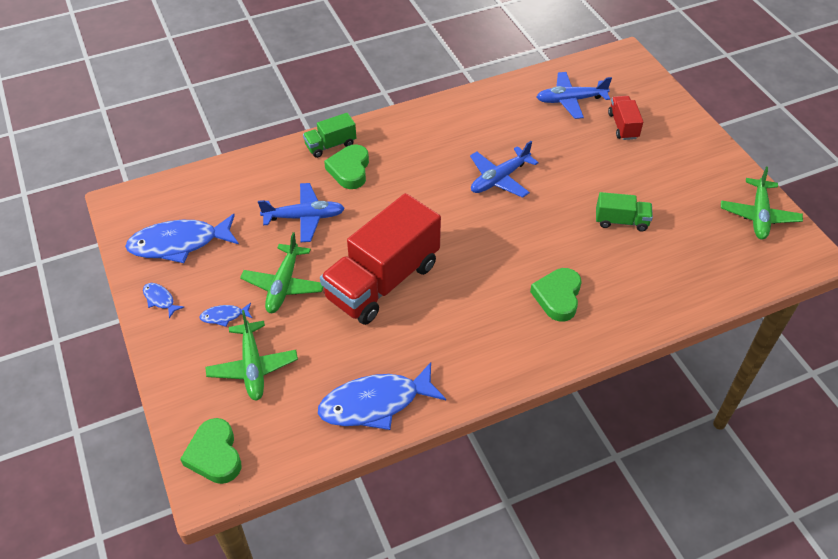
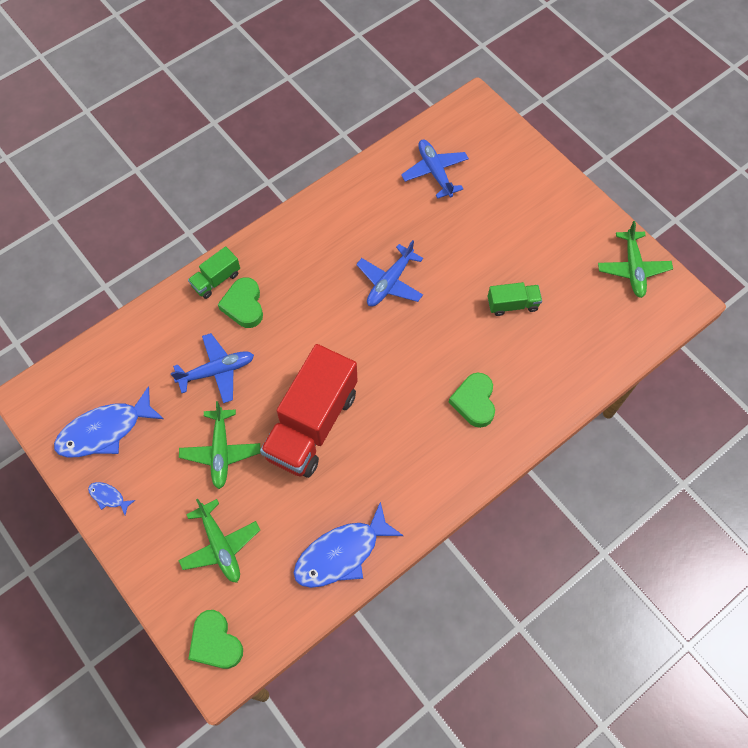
camera: 15 degrees left, 15 degrees up
blue fish [199,303,252,327] -> none
blue plane [537,72,612,119] -> blue plane turned 90 degrees clockwise [401,139,469,199]
red truck [608,96,643,140] -> none

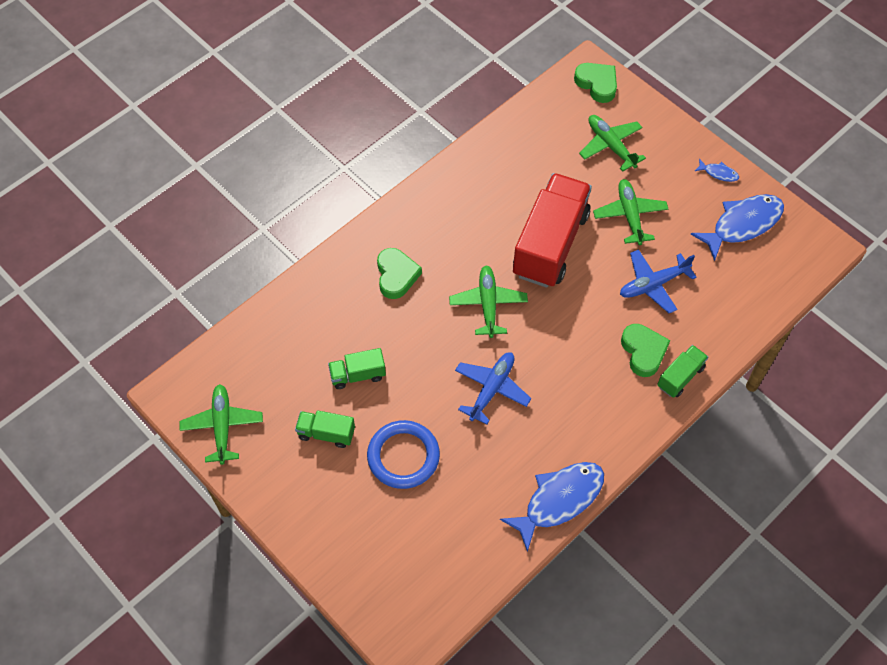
camera: 175 degrees right, 5 degrees down
blue fish [294,501,404,588] -> blue fish moved to [500,462,604,552]
blue plane [401,139,469,199] -> none
none -> green truck [295,410,355,448]
none -> blue ring [367,420,440,489]
none -> green plane [449,266,528,338]

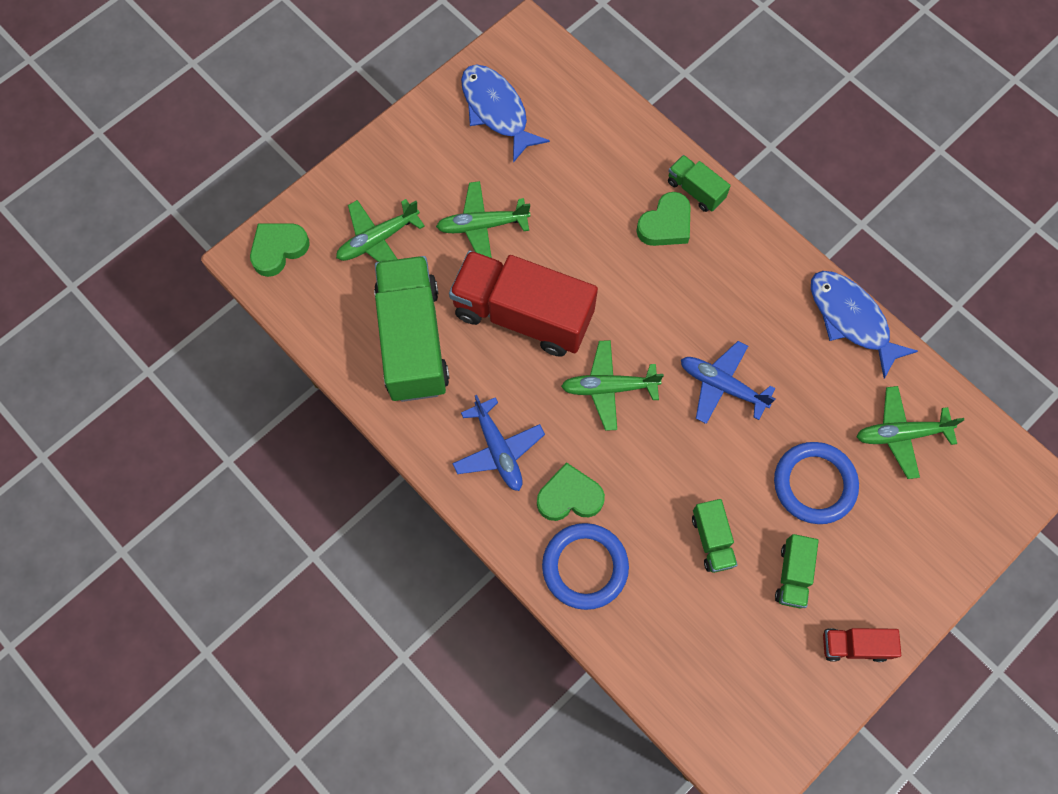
camera: 90 degrees left, 10 degrees up
green plane [179,384,263,465] -> green plane moved to [857,386,964,479]
blue plane [620,249,697,313] -> blue plane moved to [452,395,545,491]
green heart [621,324,670,377] -> green heart turned 150 degrees clockwise [636,192,691,246]
blue fish [695,159,739,182] -> none
none -> green truck [374,256,450,402]
none -> blue ring [542,523,629,610]
none -> red truck [823,628,901,662]

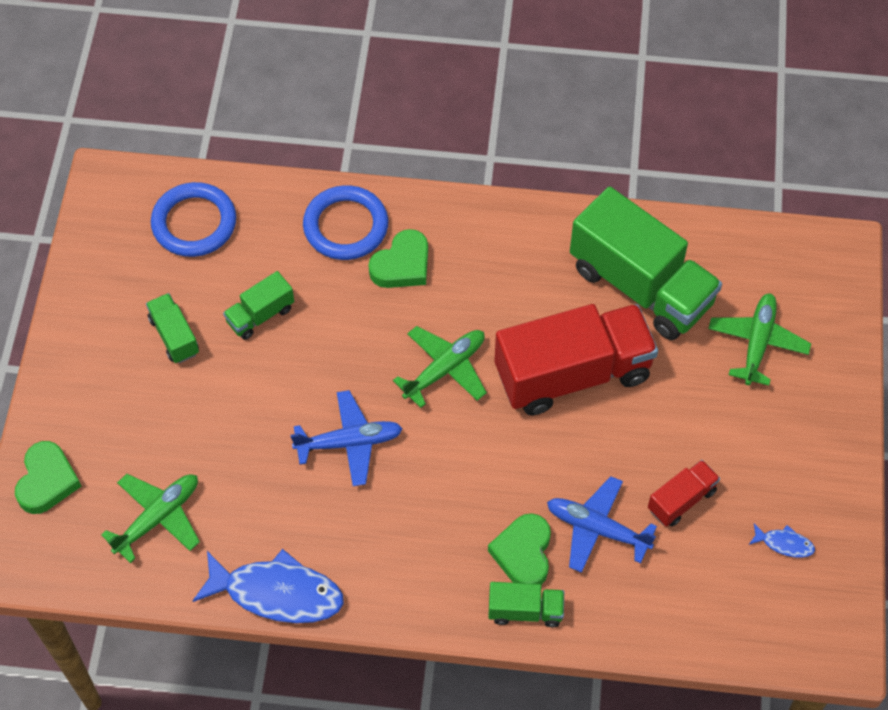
camera: 140 degrees right, 10 degrees down
green heart [250,223,310,277] -> green heart moved to [15,441,82,514]
green plane [436,181,531,258] -> none
blue plane [452,395,545,491] -> blue plane moved to [547,476,657,573]
blue fish [461,65,550,163] -> blue fish [749,524,815,558], size x0.44
green truck [692,499,738,573] -> green truck turned 75 degrees counterclockwise [223,271,294,340]
blue ring [774,442,859,524] -> blue ring moved to [151,182,236,257]
red truck [823,628,901,662] -> red truck moved to [648,460,720,527]

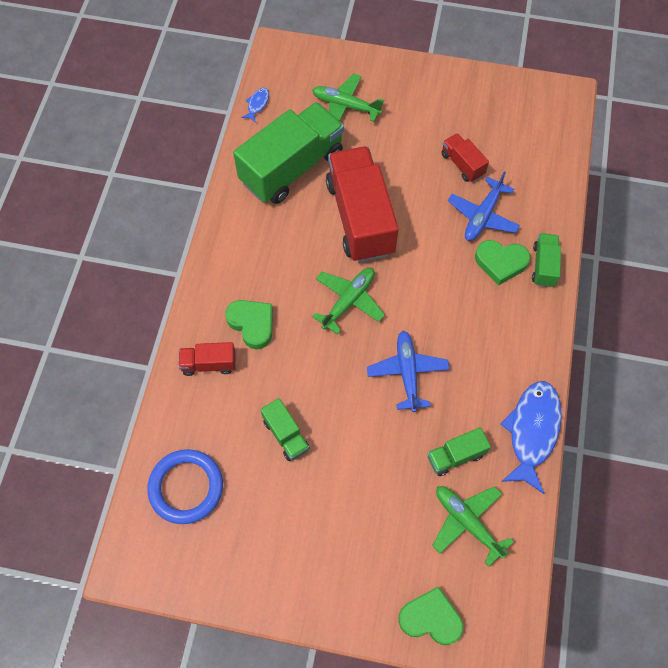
camera: 85 degrees left, 5 degrees up
green truck [146,293,199,363] -> green truck moved to [427,427,491,476]
blue ring [303,185,388,260] -> red truck [178,342,236,376]
green plane [393,326,487,408] -> green plane turned 75 degrees clockwise [312,268,385,335]
blue fish [749,524,815,558] -> blue fish moved to [241,88,269,122]

